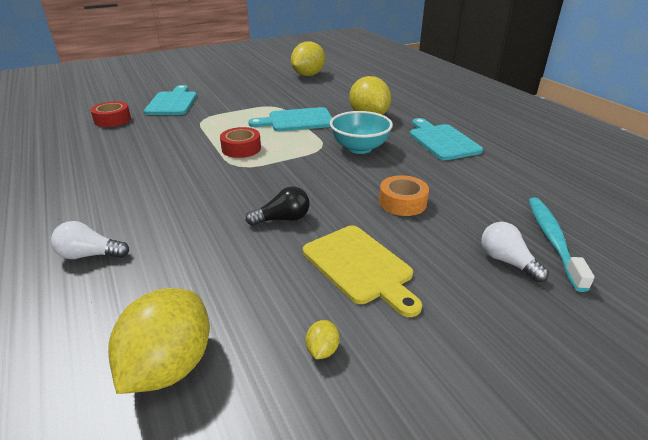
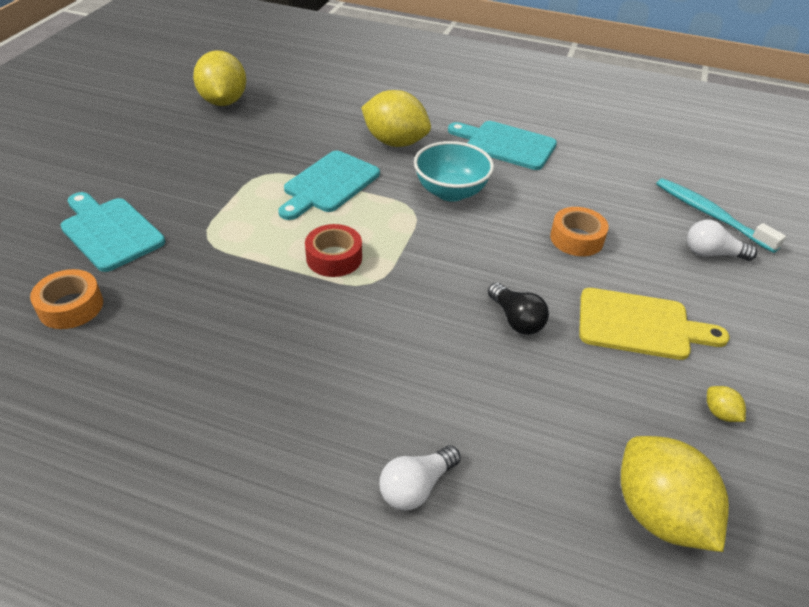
camera: 45 degrees left, 10 degrees up
red tape [90,101,131,127] -> orange tape [30,269,103,329]
black light bulb [246,187,310,226] -> black light bulb turned 120 degrees clockwise [488,283,549,335]

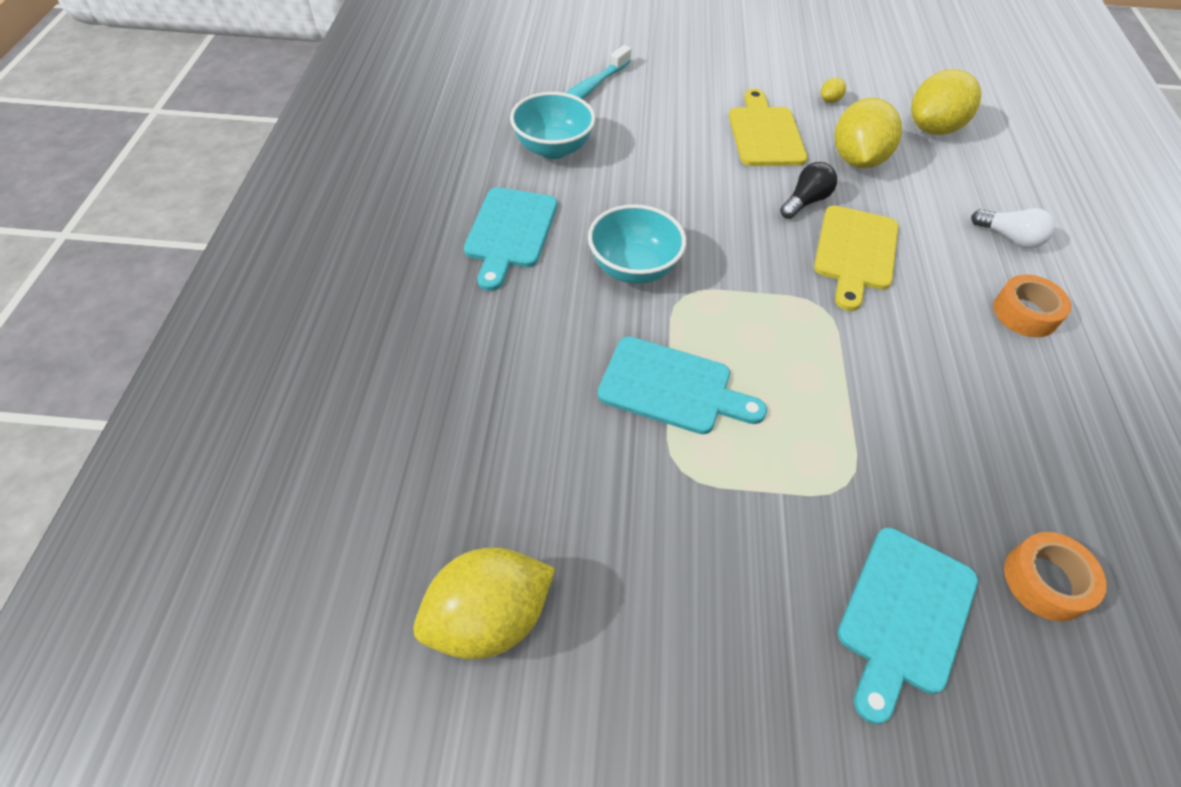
camera: 105 degrees left, 10 degrees up
red tape [305,224,362,277] -> none
yellow lemon [361,90,431,147] -> yellow lemon moved to [835,98,902,168]
orange tape [550,207,609,256] -> orange tape moved to [993,275,1071,337]
white light bulb [687,220,757,261] -> none
none -> turquoise bowl [510,92,595,159]
none -> yellow cutting board [814,206,899,311]

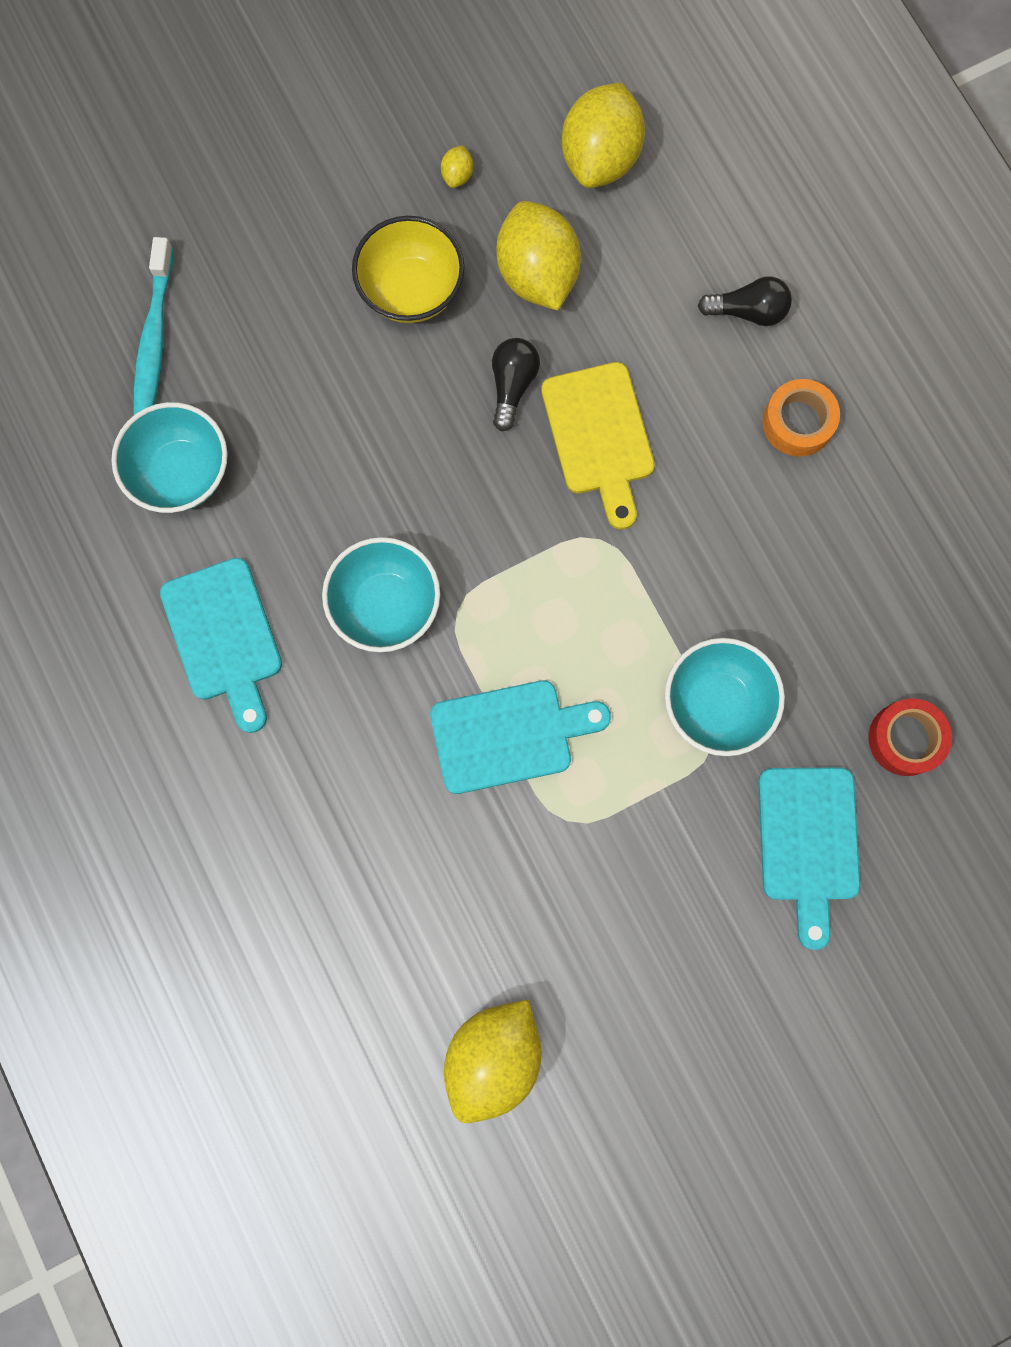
camera: 30 degrees left, 25 degrees up
yellow cutting board [729,89,807,166] -> yellow bowl [352,216,465,323]
white light bulb [971,208,1055,248] -> black light bulb [698,276,792,326]
orange tape [1004,532,1107,621] -> red tape [868,698,952,776]
none -> turquoise bowl [665,638,785,756]

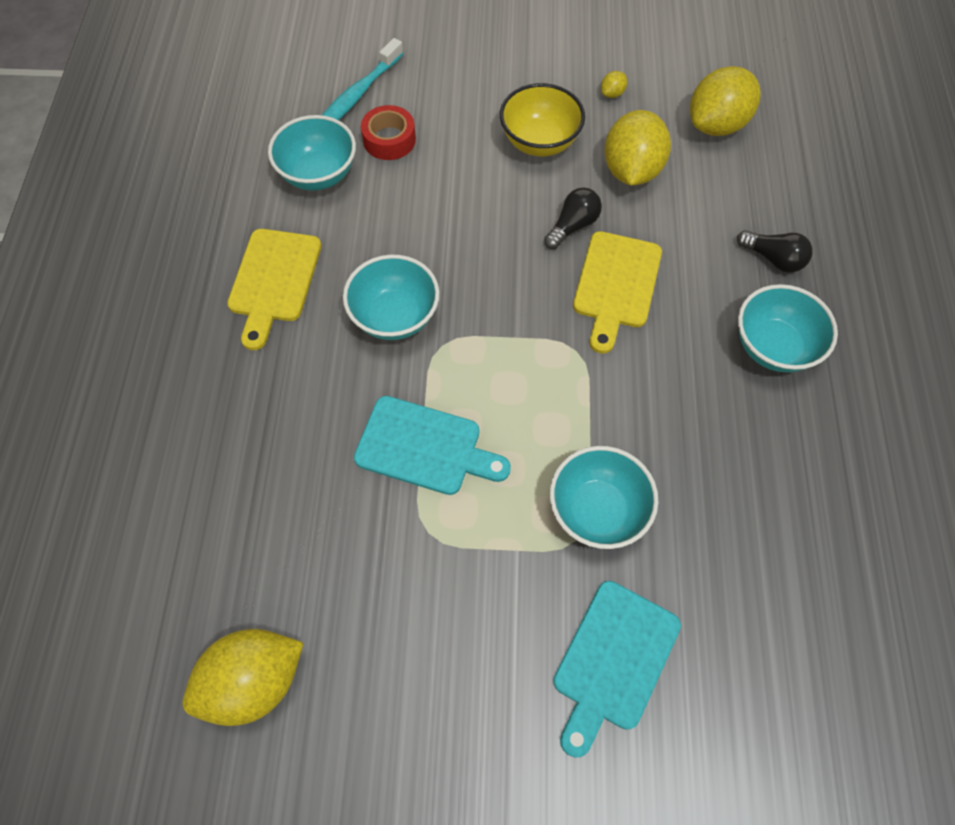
camera: 30 degrees right, 15 degrees down
turquoise cutting board [160,558,282,733] -> yellow cutting board [227,229,321,350]
orange tape [763,379,840,457] -> turquoise bowl [738,284,838,373]
red tape [868,698,952,776] -> red tape moved to [361,105,416,160]

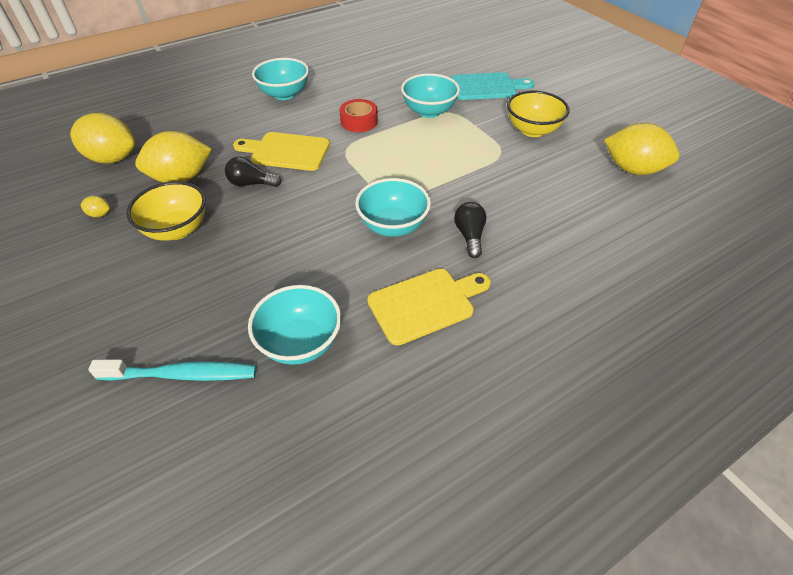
camera: 125 degrees left, 15 degrees down
turquoise cutting board [354,396,511,495] -> none
red tape [361,105,416,160] -> red tape moved to [340,99,378,132]
yellow cutting board [573,231,662,354] -> yellow cutting board turned 150 degrees counterclockwise [233,132,330,171]
black light bulb [737,230,813,272] -> black light bulb moved to [454,202,487,258]
none -> yellow bowl [507,91,570,137]

